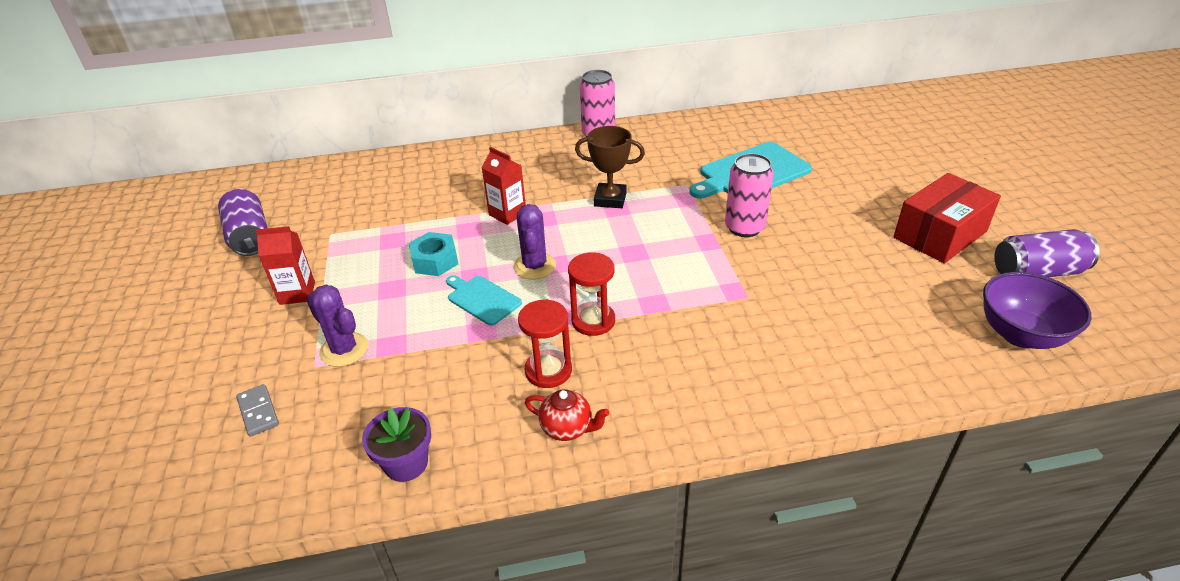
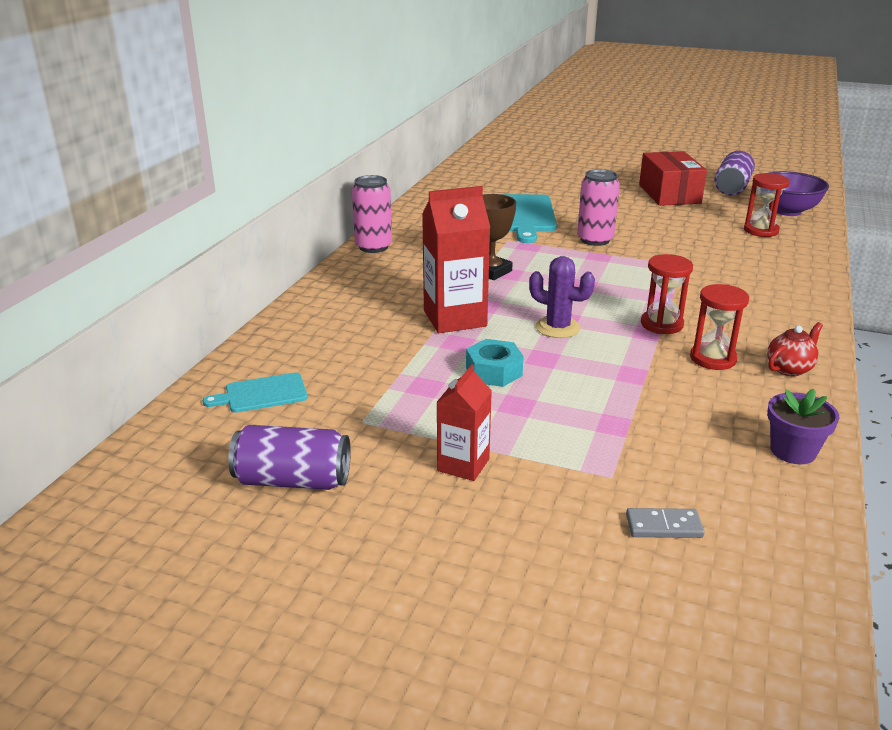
camera: 60 degrees left, 10 degrees down
purple cactus [307,285,368,367] -> none
turquoise cutting board [446,275,522,326] -> turquoise cutting board moved to [203,373,308,413]
red carton [482,147,526,225] -> red carton [422,186,491,333], size x1.67
none -> red hourglass [744,173,790,237]

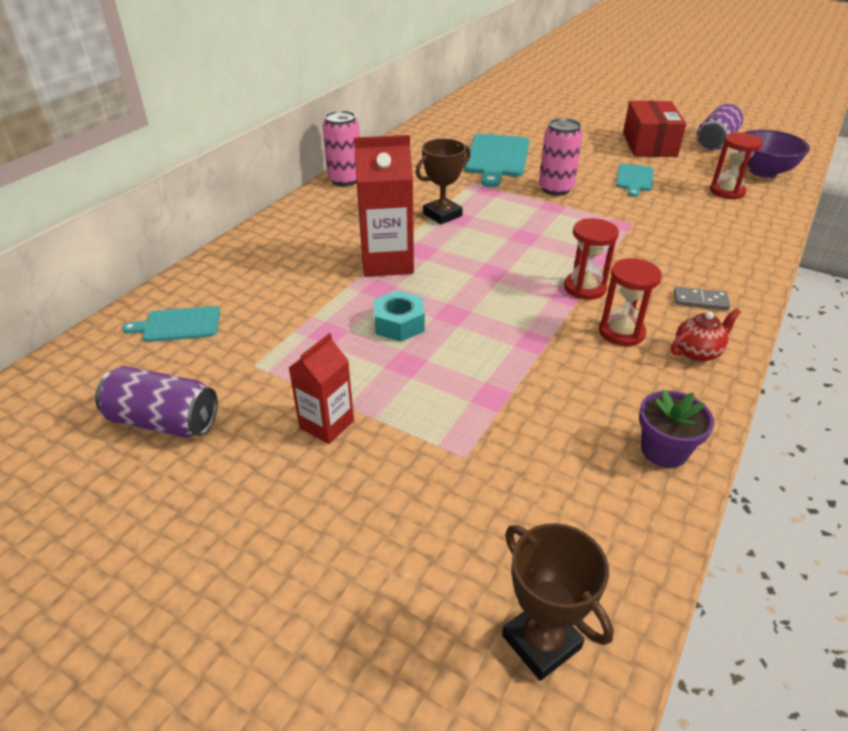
camera: 10 degrees right, 10 degrees up
purple cactus [529,256,595,338] -> none
grey domino [626,508,705,538] -> grey domino moved to [674,287,731,310]
none -> brown trophy [502,523,614,681]
none -> turquoise cutting board [616,164,653,197]

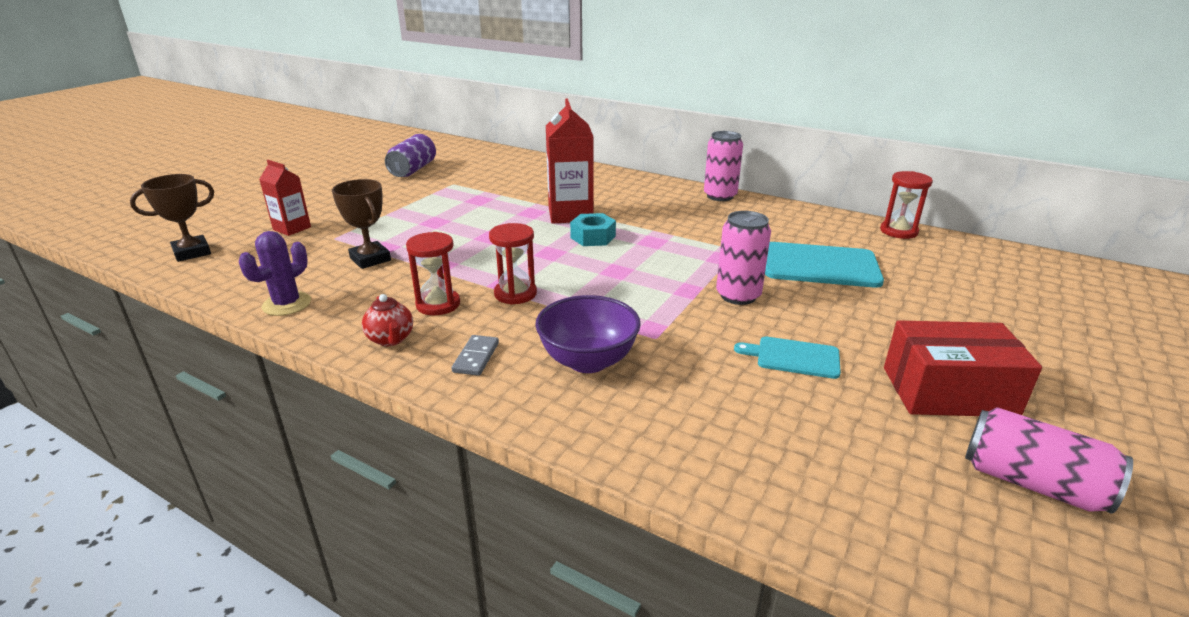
camera: 90 degrees right, 10 degrees down
turquoise cutting board [122,306,220,342] -> none
red carton [289,333,354,444] -> red carton moved to [259,160,311,236]
turquoise nut [374,290,425,342] -> turquoise nut moved to [570,213,616,246]
brown trophy [416,138,471,224] -> brown trophy moved to [332,179,391,269]
purple flower pot [639,389,714,468] -> purple cactus [239,231,311,316]
purple can [697,104,743,150] -> pink can [965,407,1133,514]
red hourglass [710,132,763,199] -> red hourglass moved to [880,171,933,239]
purple bowl [743,129,810,178] -> purple bowl moved to [535,295,641,373]

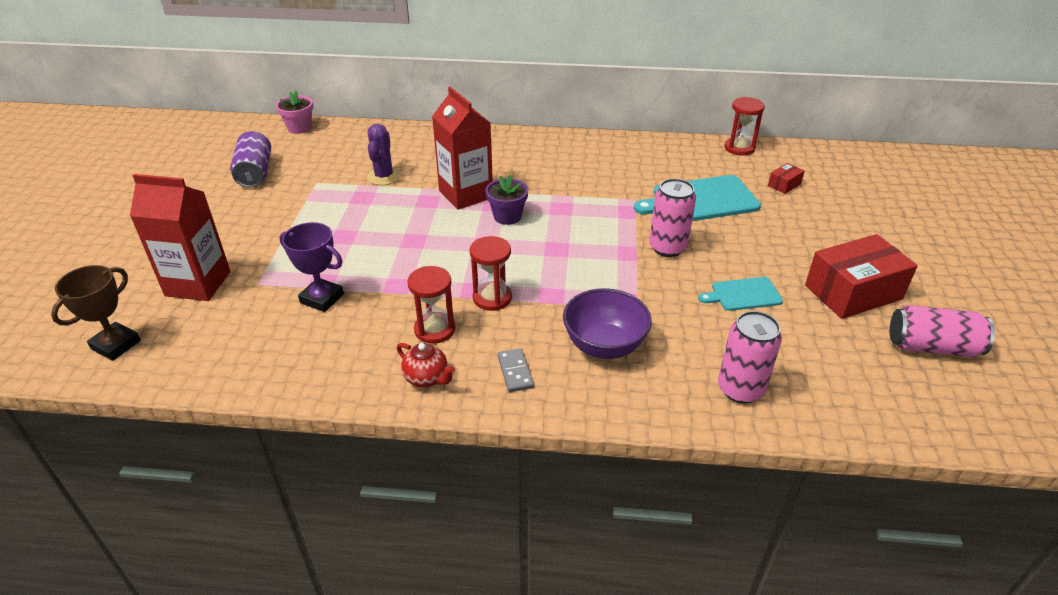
camera: 25 degrees left, 10 degrees up
purple cactus [239,231,311,316] -> purple cactus moved to [367,123,401,185]
red carton [259,160,311,236] -> red carton [130,174,231,301], size x1.67
brown trophy [332,179,391,269] -> purple trophy [280,222,344,312]
turquoise nut [570,213,616,246] -> purple flower pot [486,175,528,225]
pink can [704,131,743,201] -> pink can moved to [718,311,782,403]
none -> pink flower pot [276,91,313,134]
none -> red box [768,163,805,194]

